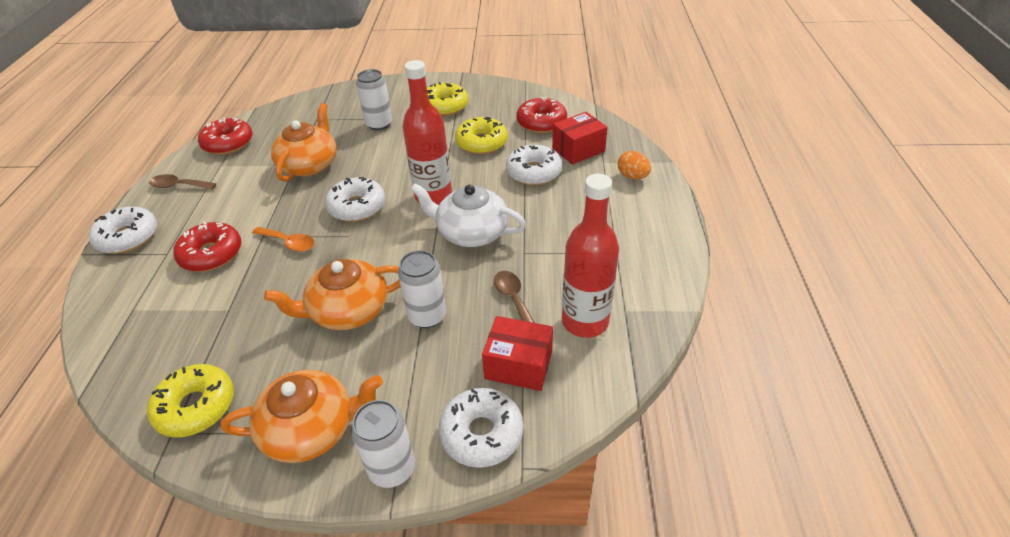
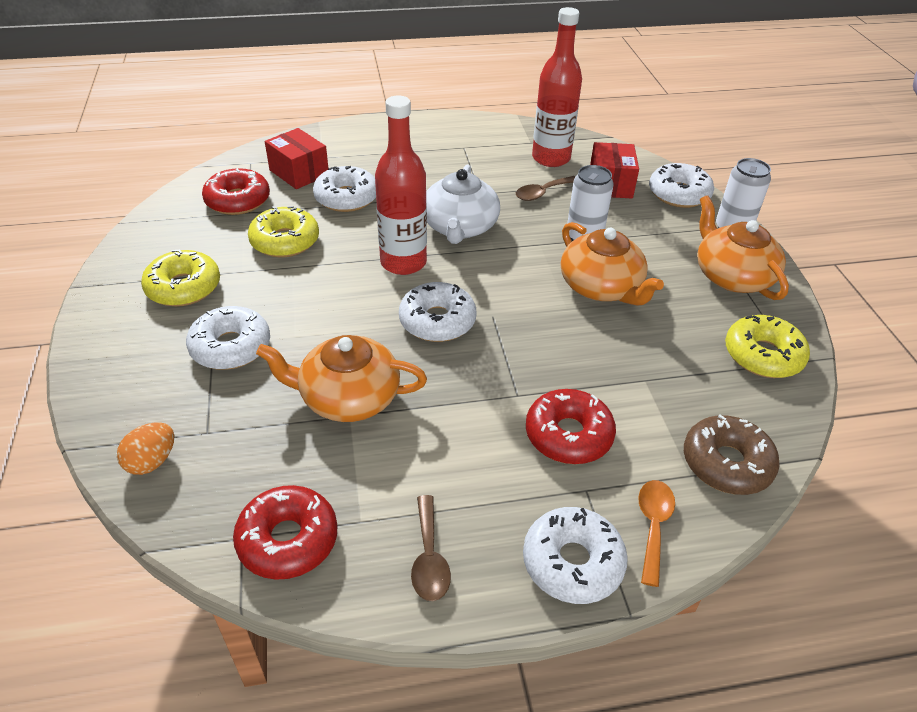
camera: 105 degrees left, 0 degrees up
orange spoon [252,227,315,252] -> orange spoon moved to [638,480,675,587]
white can [356,69,392,130] -> white donut [186,306,270,370]
orange egg [618,151,651,179] -> orange egg moved to [117,422,174,475]
none -> brown donut [684,415,780,495]

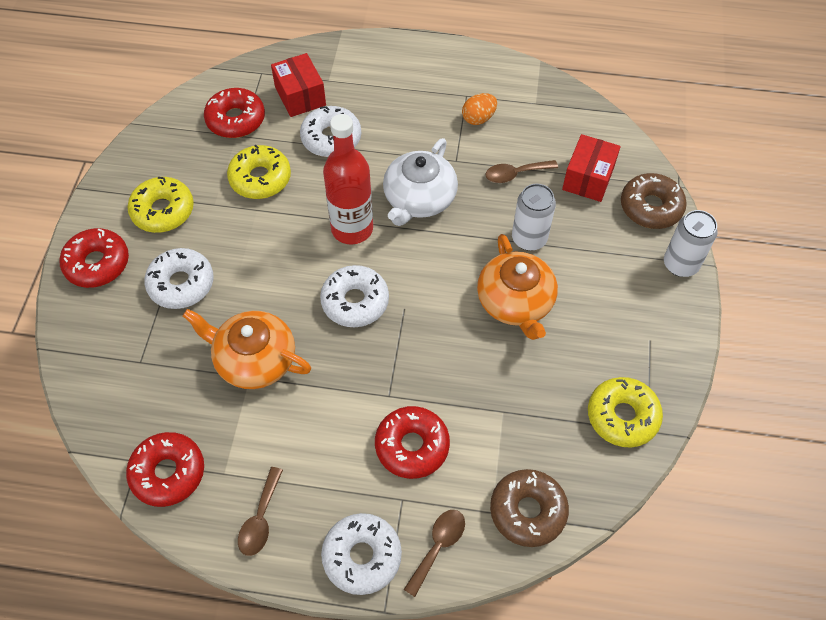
camera: 20 degrees right, 15 degrees up
orange egg [117,422,174,475] -> orange egg moved to [462,93,497,125]
red bottle [532,7,582,167] -> none
orange spoon [638,480,675,587] -> brown spoon [404,510,465,597]
white donut [649,163,714,208] -> brown donut [621,173,687,229]
orange teapot [697,195,789,300] -> none
none -> red donut [59,228,129,288]

